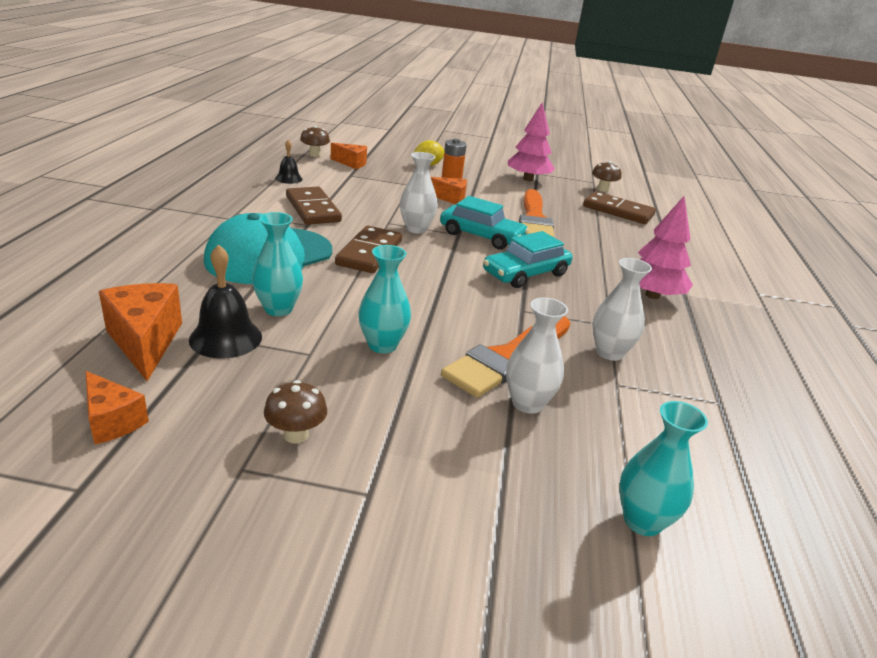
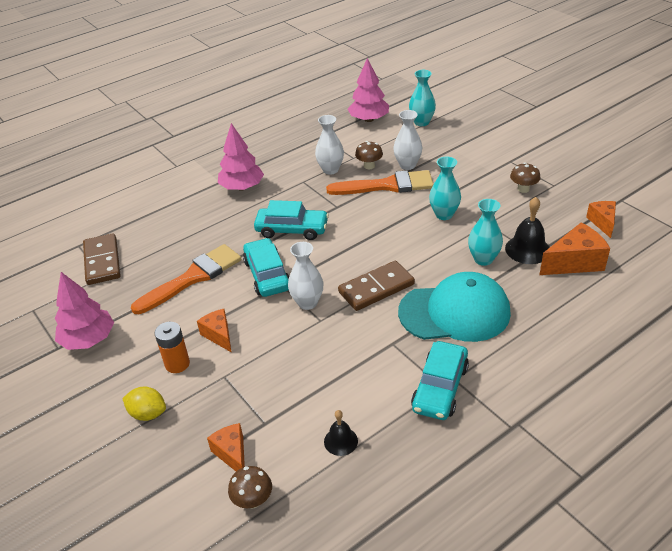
camera: 130 degrees left, 10 degrees up
orange cheese [99,283,182,381] -> orange cheese turned 135 degrees counterclockwise [539,222,610,275]
brown domino [286,187,342,225] -> none
brown mushroom [592,161,622,192] -> brown mushroom moved to [355,141,383,169]
none -> pink tree [348,58,389,122]
none -> turquoise car [411,341,469,420]

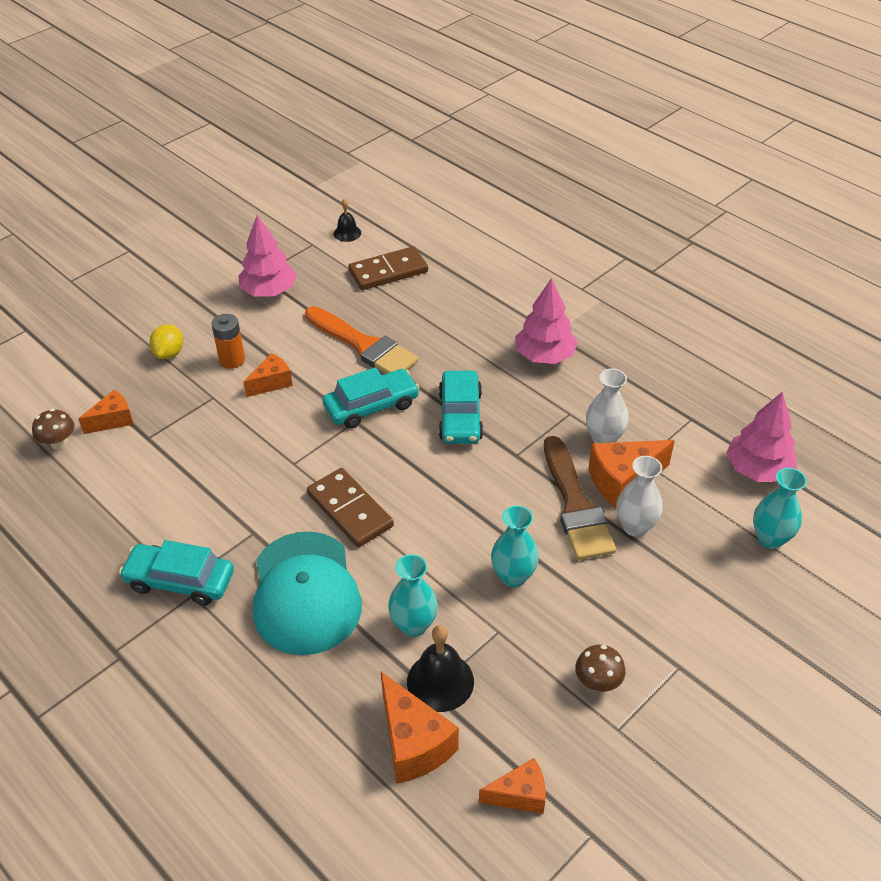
camera: 80 degrees right, 5 degrees up
white vase [288,242,323,310] -> none
black bell [324,410,358,456] -> black bell moved to [334,199,361,242]
orange brush [326,170,434,195] -> brown brush [544,436,616,560]
brown mushroom [355,141,383,169] -> orange cheese [589,440,675,508]

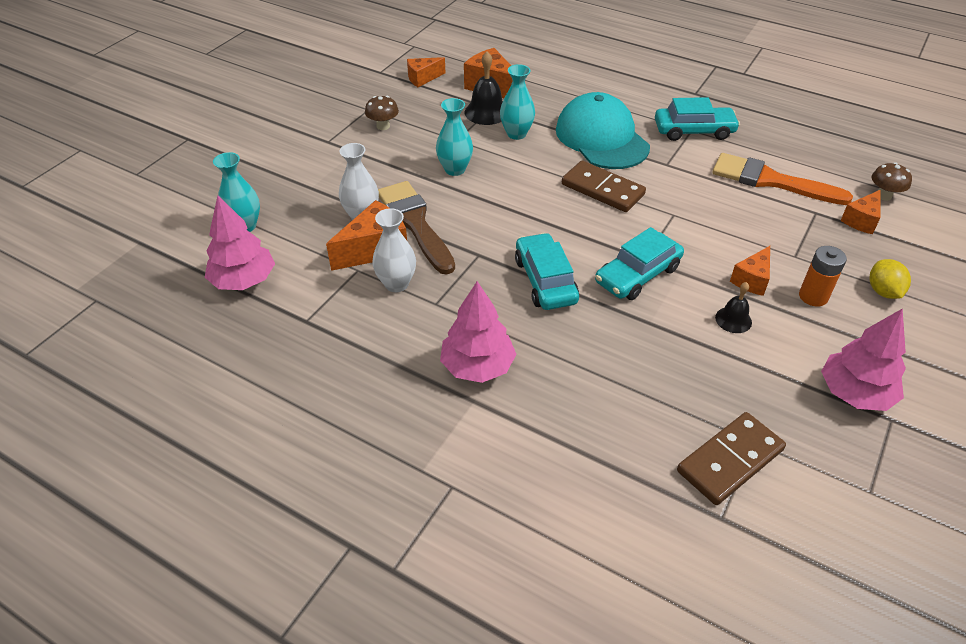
camera: 165 degrees right, 0 degrees up
orange brush [305,306,418,373] -> orange brush moved to [712,153,853,205]
black bell [334,199,361,242] -> black bell moved to [715,282,752,333]

